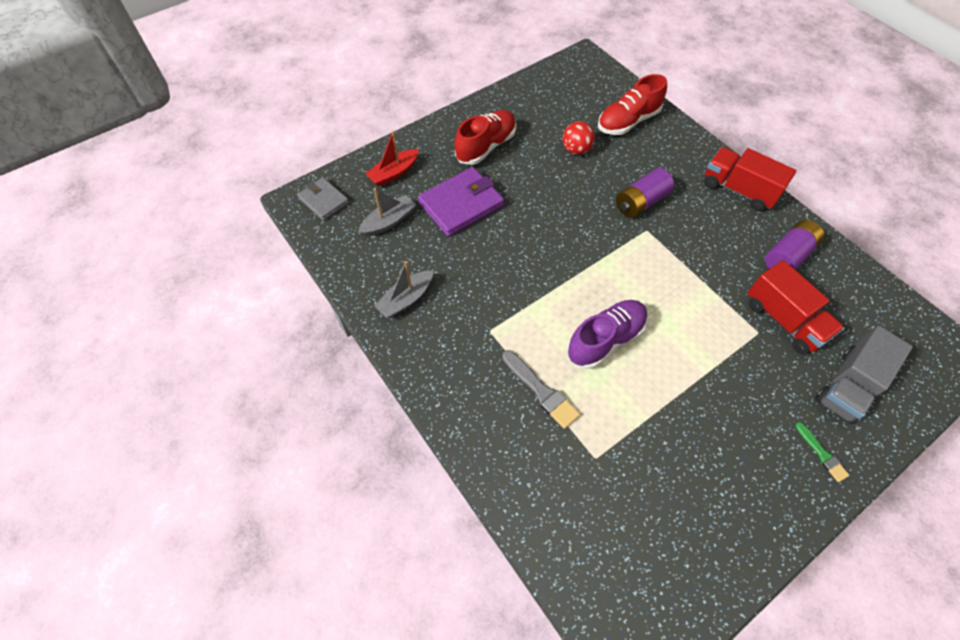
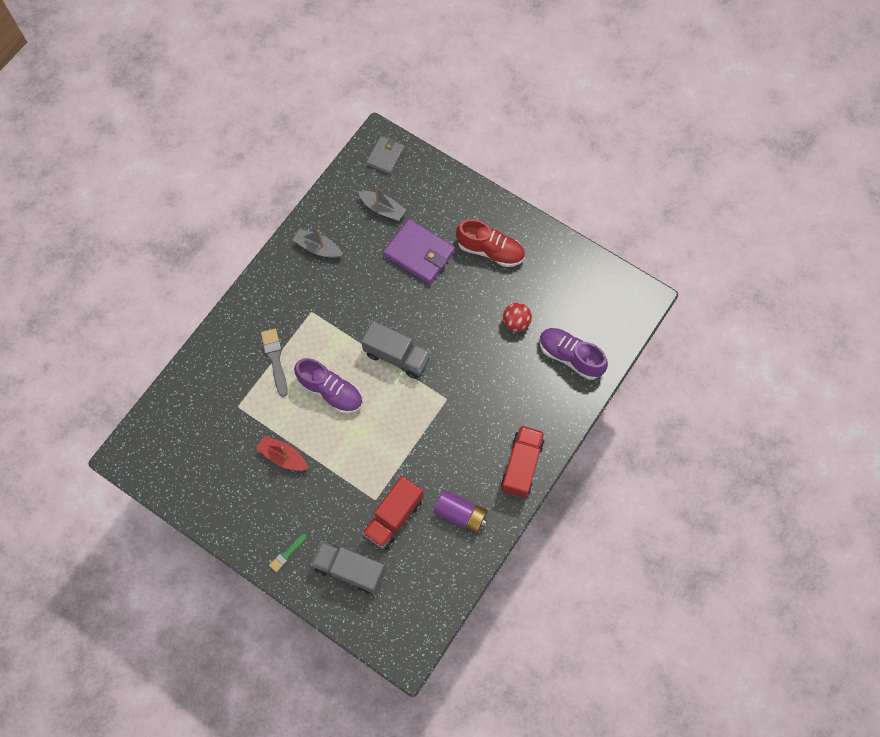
camera: 70 degrees right, 10 degrees up
red boat [365,131,419,186] -> red boat moved to [256,436,308,471]
grey brush [502,350,580,429] -> grey brush turned 135 degrees clockwise [261,329,288,397]
red shoe [598,74,667,135] -> purple shoe [539,328,608,380]
purple battery [616,168,674,218] -> none
none -> grey truck [361,321,431,379]

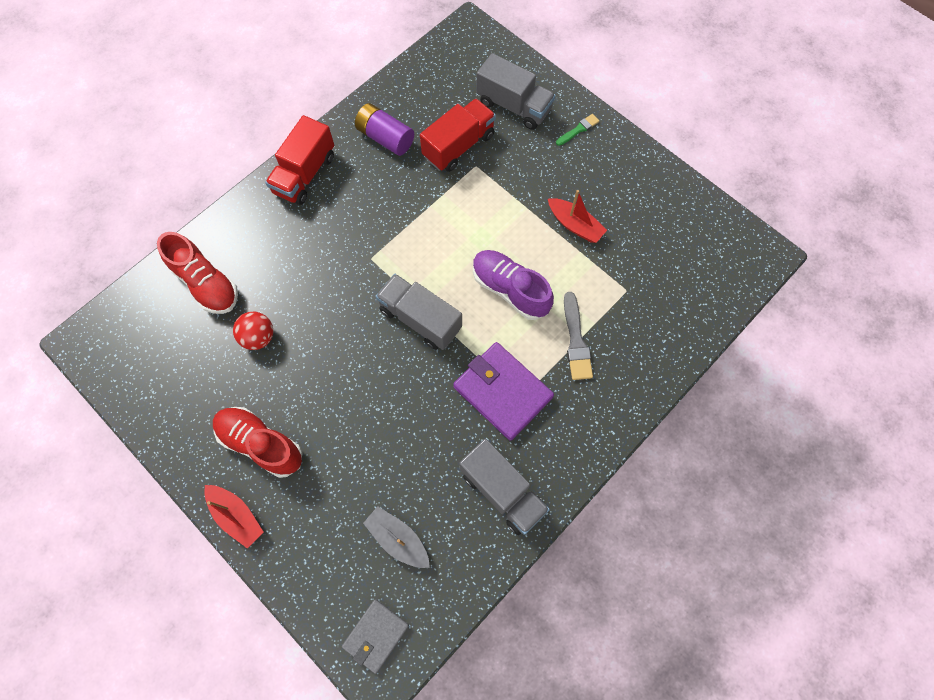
camera: 170 degrees left, 0 degrees up
grey boat [293,229,342,258] -> grey truck [459,439,550,535]
purple wallet [383,219,456,284] -> purple wallet moved to [453,342,554,441]
purple shoe [539,328,608,380] -> red shoe [157,232,238,314]
none -> red boat [204,485,264,548]

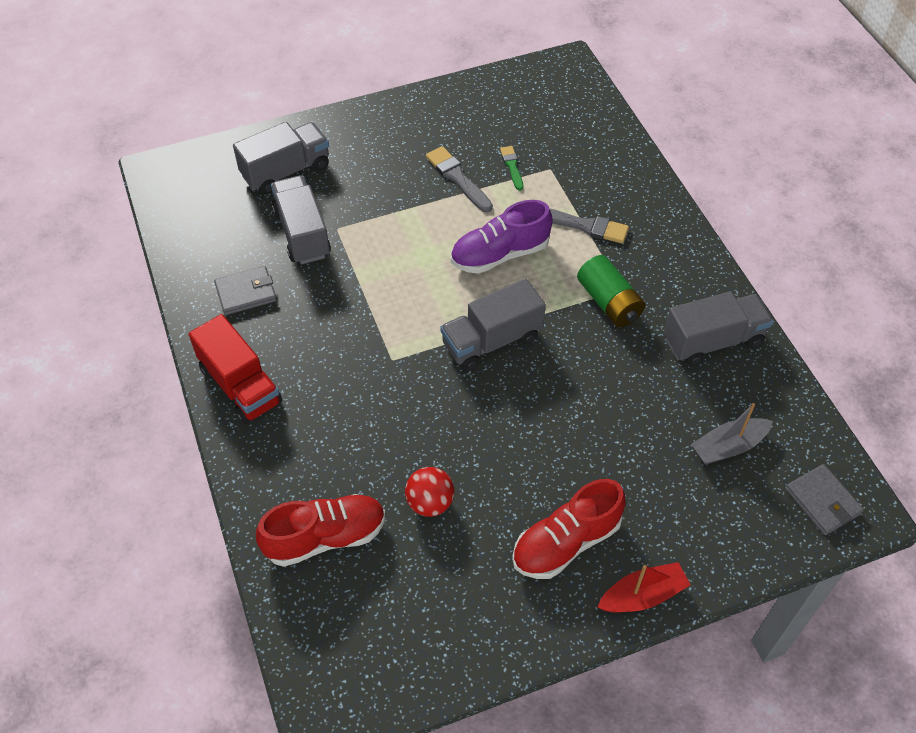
camera: 65 degrees left, 15 degrees down
purple battery [355,103,414,156] -> grey wallet [214,266,277,315]
red truck [420,98,496,172] -> grey truck [271,175,331,264]
purple wallet [453,342,554,441] -> green battery [577,255,645,327]
red boat [548,190,607,243] -> grey brush [426,146,493,212]
green brush [556,114,599,146] -> green brush moved to [500,146,523,191]

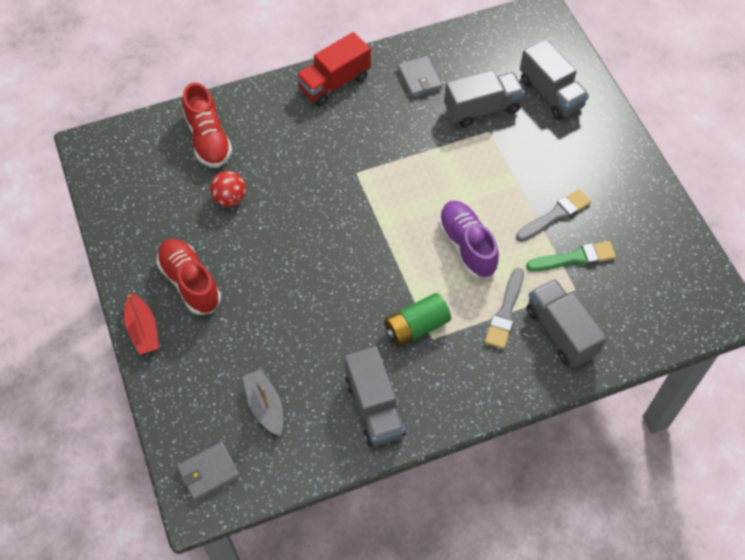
camera: 90 degrees right, 5 degrees up
grey truck [440,279,546,371] -> grey truck moved to [526,279,607,367]
green brush [500,146,523,191] -> green brush [526,241,616,271], size x1.62

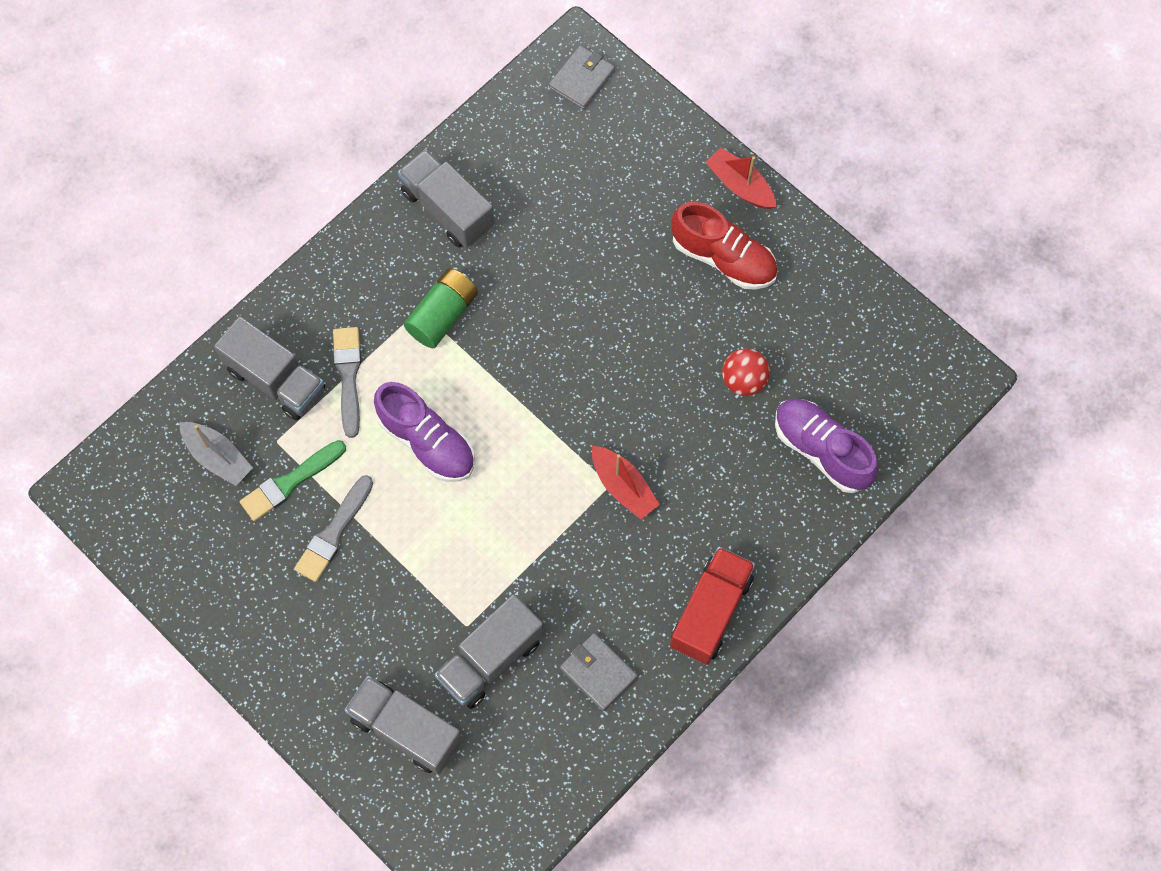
camera: 155 degrees right, 10 degrees up
red shoe [183,82,232,168] -> purple shoe [775,398,878,493]
grey boat [242,369,283,436] -> grey boat moved to [179,422,253,486]
none -> red boat [592,446,660,520]

